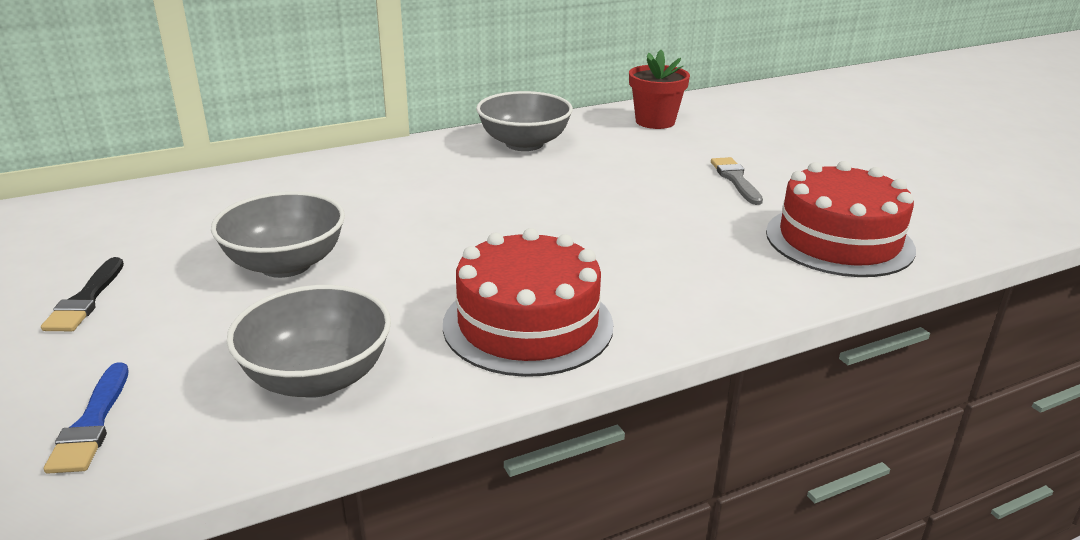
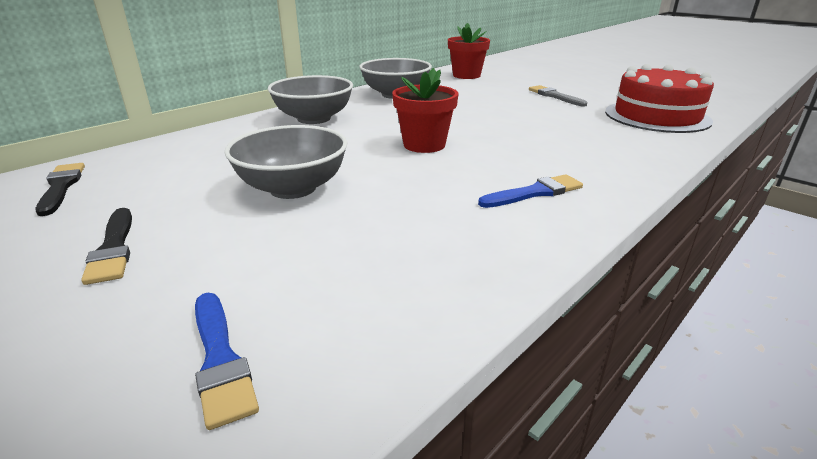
camera: 20 degrees left, 0 degrees up
grey bowl [226,285,391,398] -> grey bowl moved to [268,75,353,124]
red cake [443,228,614,377] -> blue brush [478,174,583,208]
none -> black brush [36,163,85,216]
none -> red flower pot [392,68,459,153]

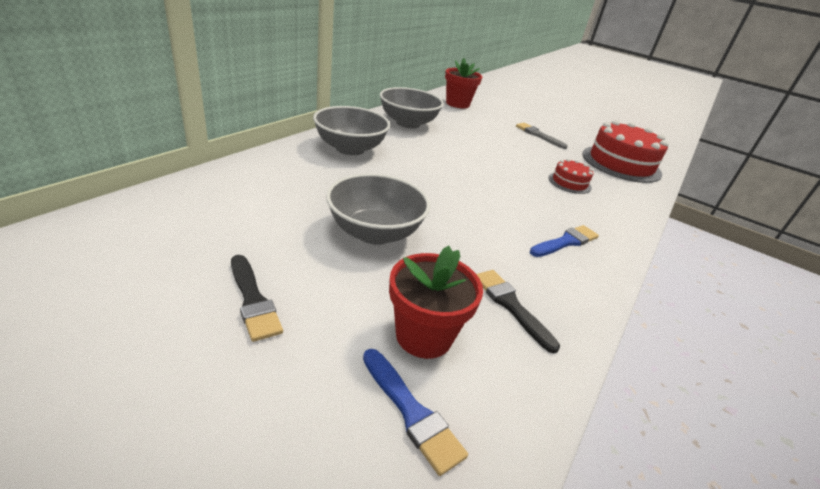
camera: 15 degrees left, 5 degrees up
black brush [36,163,85,216] -> black brush moved to [476,270,560,353]
red flower pot [392,68,459,153] -> red flower pot moved to [389,246,483,359]
none -> red cake [548,158,593,194]

